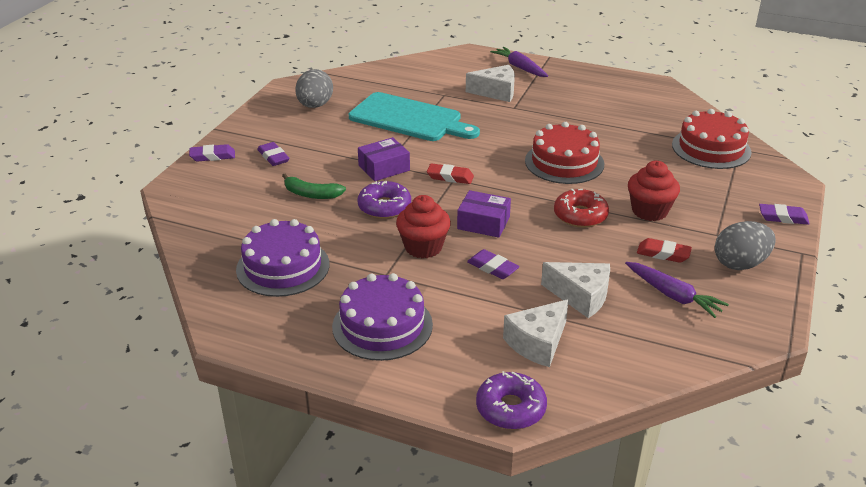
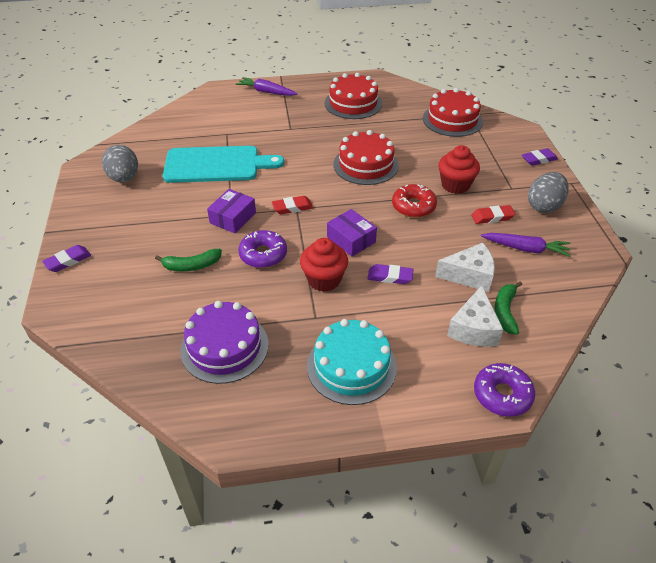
camera: 30 degrees left, 10 degrees up
purple eraser [257,142,289,166] -> none
purple cake [332,273,433,361] -> turquoise cake [307,319,397,405]
purple box [457,190,511,238] -> purple box turned 60 degrees clockwise [327,209,377,257]
white cheese [466,65,515,102] -> none
none -> red cake [325,73,382,119]
none -> green banana [494,281,522,335]

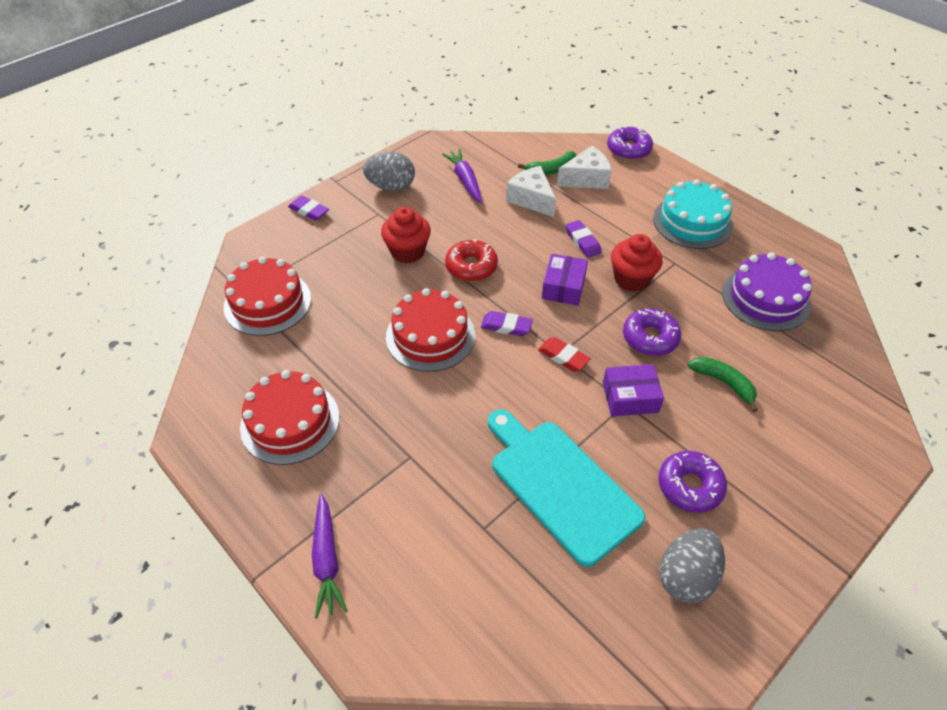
camera: 125 degrees left, 5 degrees up
purple eraser [42,245,91,272] -> purple eraser moved to [481,311,533,336]
red eraser [471,205,515,224] -> none
none -> purple donut [658,451,727,513]

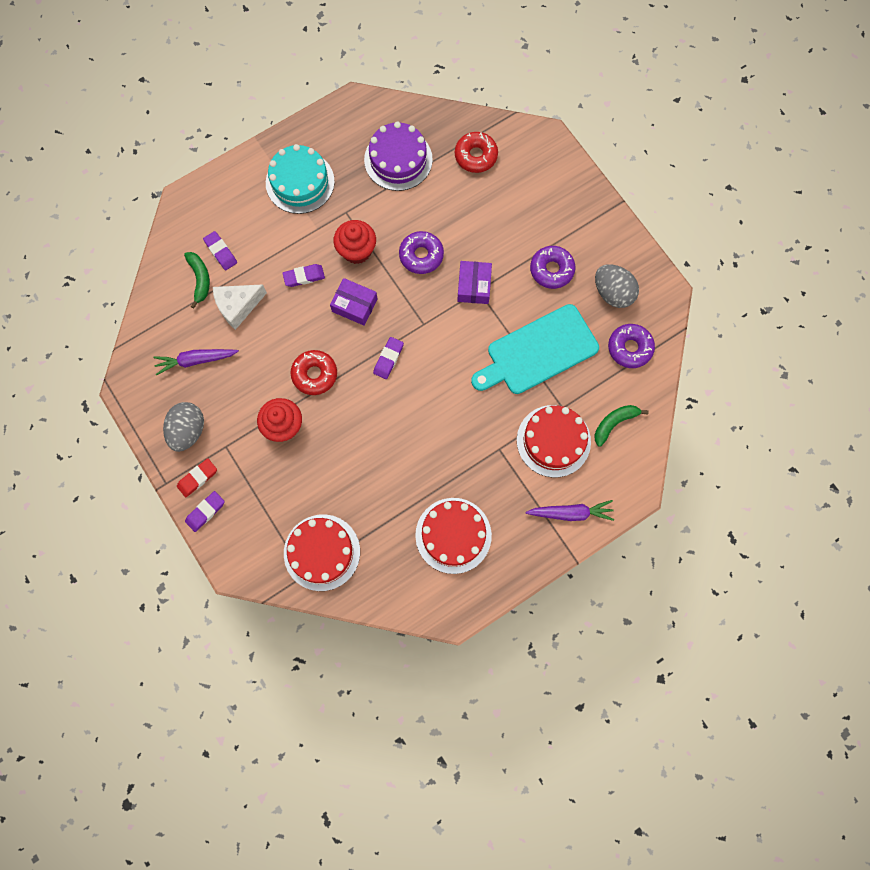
camera: 80 degrees left, 25 degrees up
red cake [386,288,475,372] -> red cake moved to [517,405,591,477]
red eraser [538,337,591,372] -> red eraser moved to [177,458,217,497]
white cheese [557,146,612,189] -> purple eraser [203,231,237,270]
purple donut [607,126,653,160] -> purple donut moved to [608,324,655,368]
green banana [688,357,758,412] -> green banana moved to [595,405,649,447]
none -> red donut [455,132,498,173]

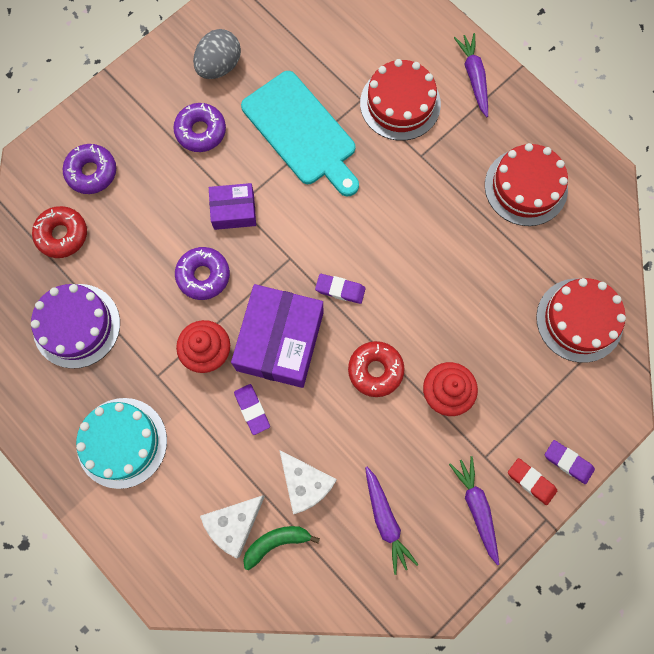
camera: 100 degrees left, 0 degrees up
grey egg [163,402,204,452] -> purple carrot [449,456,499,565]
purple eraser [203,231,237,270] -> white cheese [200,495,265,558]
purple box [330,278,378,326] -> purple box [231,284,323,388], size x1.82
green banana [595,405,649,447] -> none
purple donut [608,324,655,368] -> purple donut moved to [63,144,116,194]

